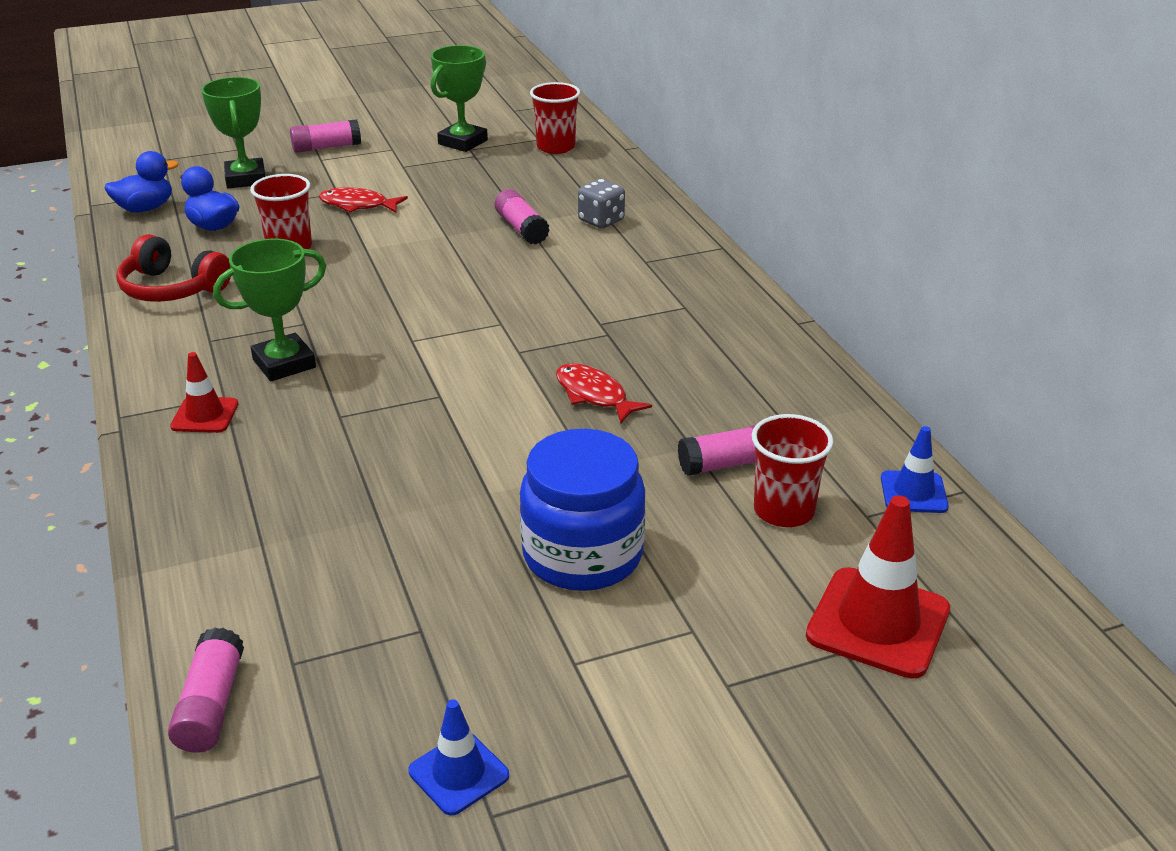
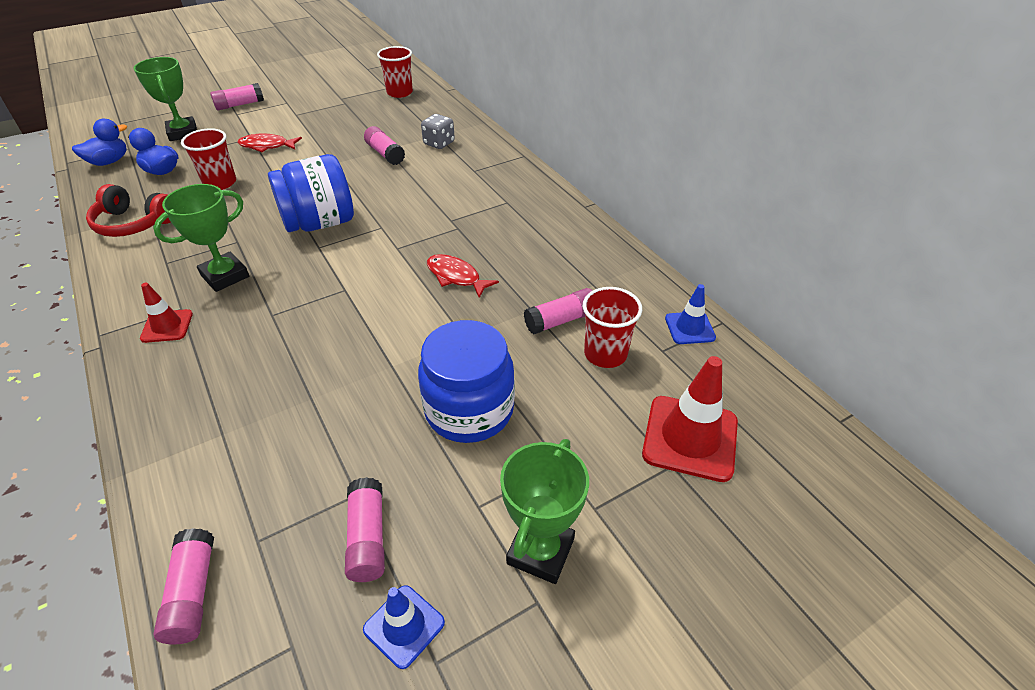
camera: 10 degrees left, 10 degrees up
green trophy [431,45,488,152] -> green trophy moved to [500,439,589,584]
none -> blue jar [268,154,354,232]
none -> pink glue stick [345,477,385,582]

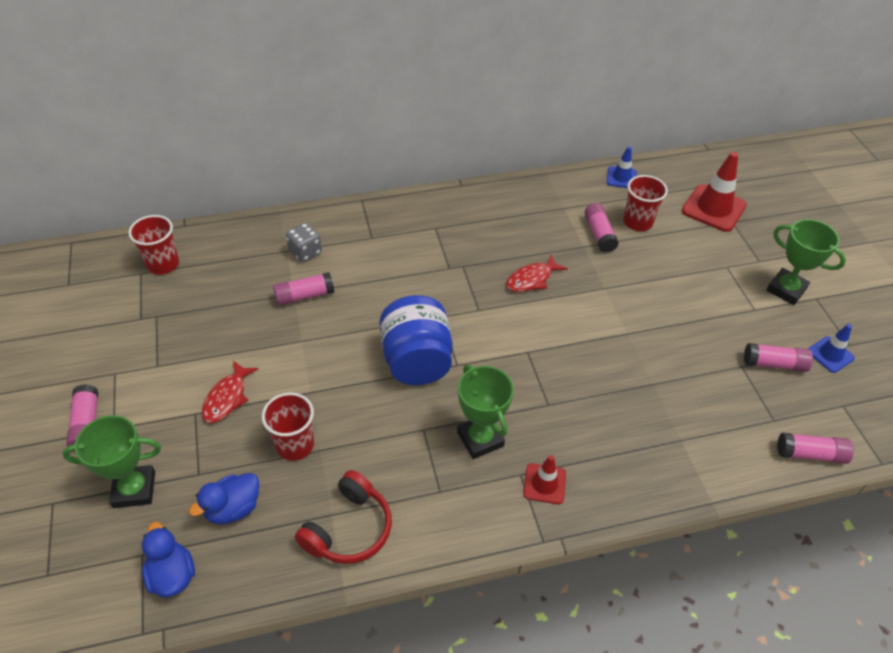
camera: 75 degrees left, 5 degrees up
blue jar [418,320,515,443] -> none

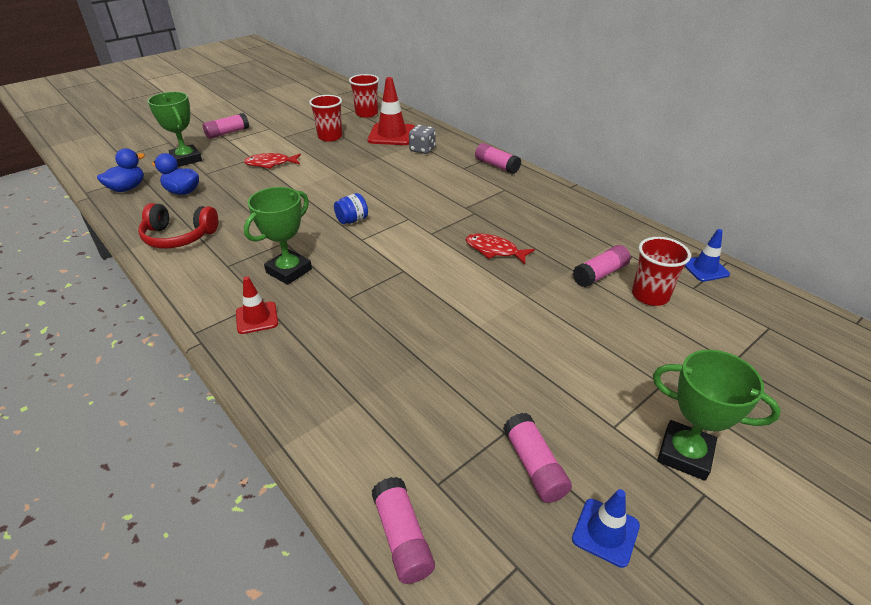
camera: 65 degrees right, 10 degrees down
red cup [262,393,314,461] -> red cup moved to [309,95,342,141]
pink glue stick [273,272,334,306] -> pink glue stick moved to [475,143,521,174]
blue jar [379,295,453,385] -> blue jar [334,193,368,224], size x0.45
red traffic cone [682,152,747,232] -> red traffic cone moved to [367,77,415,145]
green trophy [766,219,846,305] -> green trophy turned 75 degrees counterclockwise [653,350,781,481]

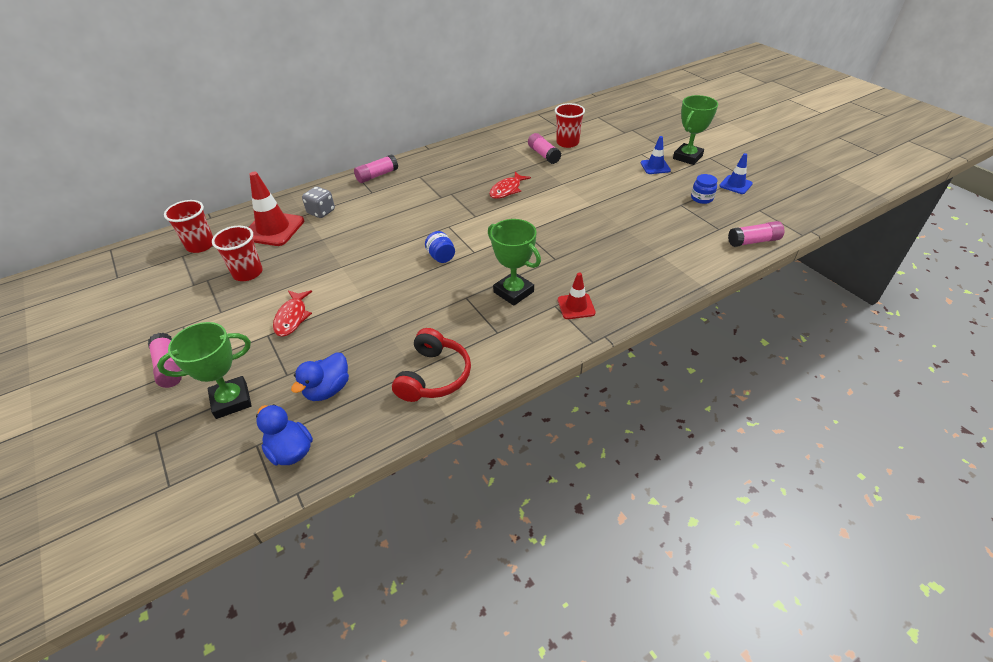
camera: 80 degrees left, 5 degrees up
pink glue stick [503,413,572,503] -> blue jar [691,174,717,204]
blue traffic cone [684,229,730,282] -> blue traffic cone moved to [641,136,671,174]

